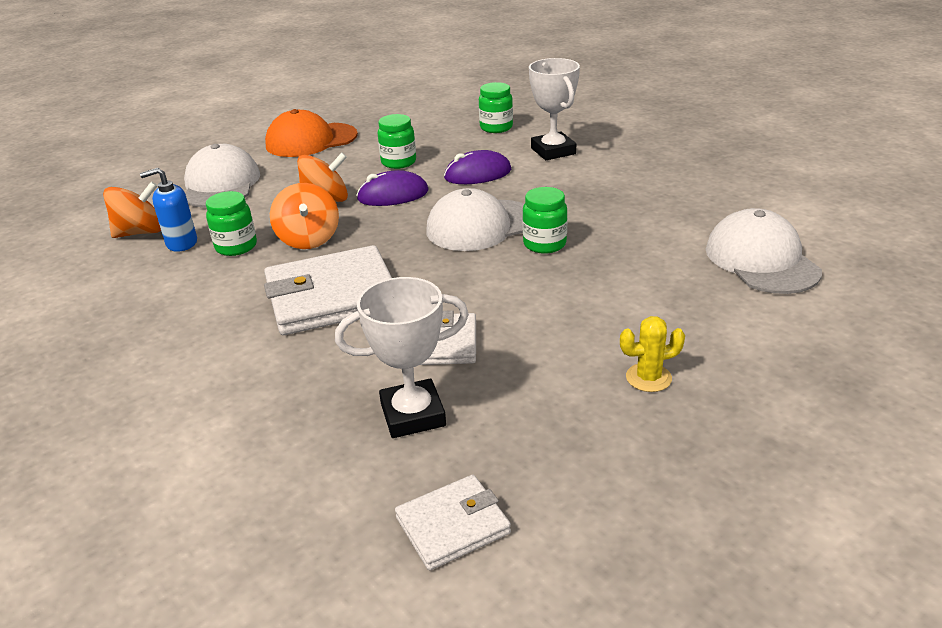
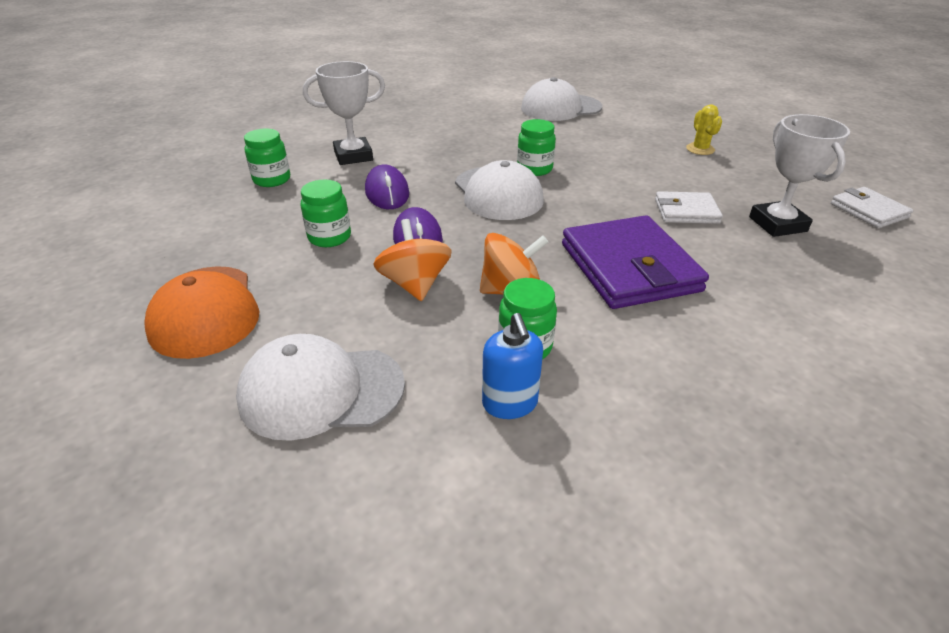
camera: 90 degrees left, 5 degrees up
orange spinning top [103,181,161,238] -> none
white wallet [264,245,392,335] -> purple wallet [562,215,709,309]

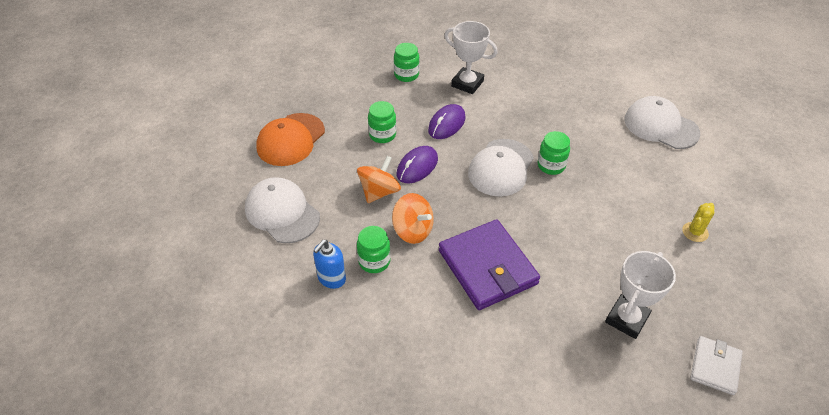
camera: 50 degrees right, 10 degrees up
purple wallet [562,215,709,309] -> purple wallet turned 60 degrees counterclockwise [439,219,540,310]
white wallet [655,191,723,224] -> none

